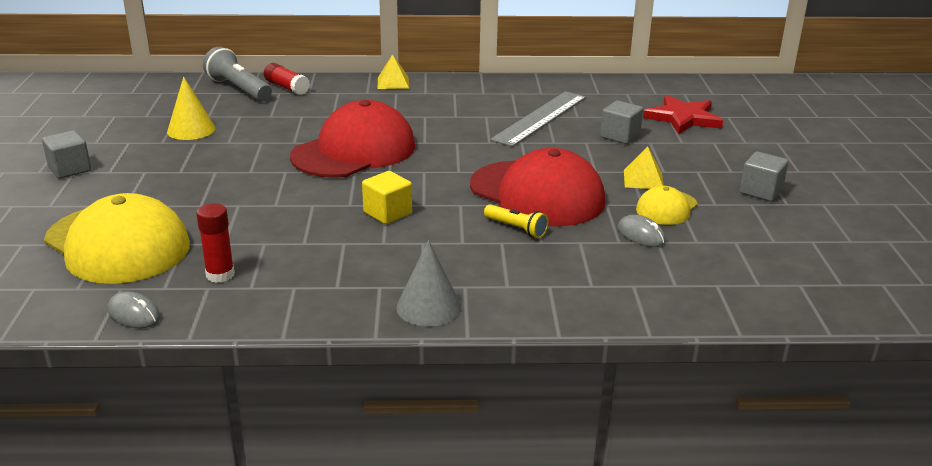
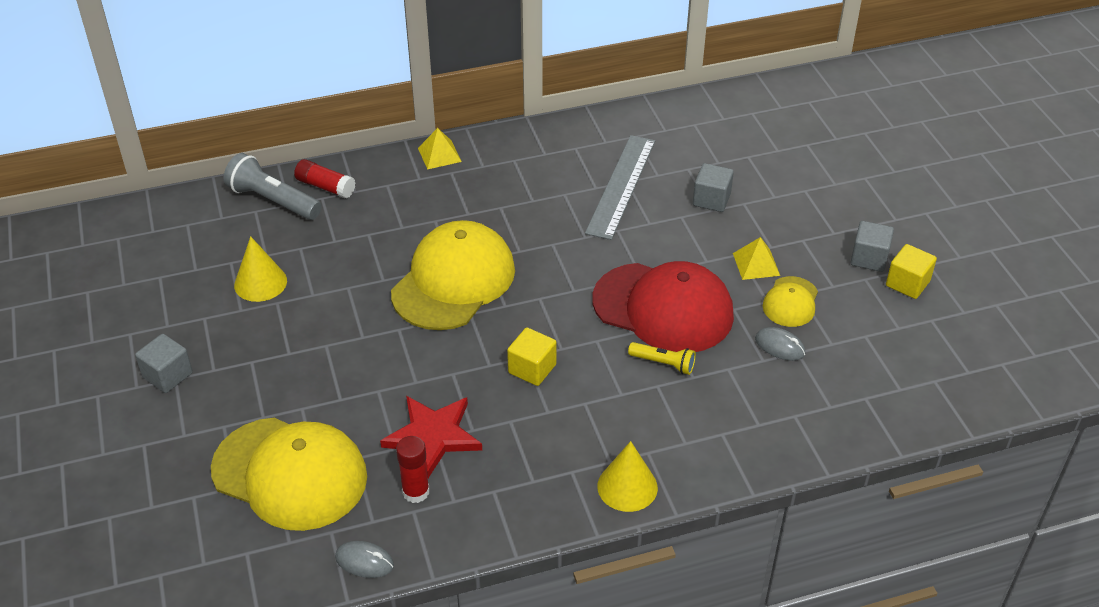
camera: 15 degrees left, 15 degrees up
red cap [290,100,415,178] -> yellow cap [391,220,515,330]
grey cone [396,240,461,327] -> yellow cone [597,441,658,512]
red star [643,95,723,134] -> red star moved to [380,396,482,478]
none -> yellow cube [886,244,937,299]

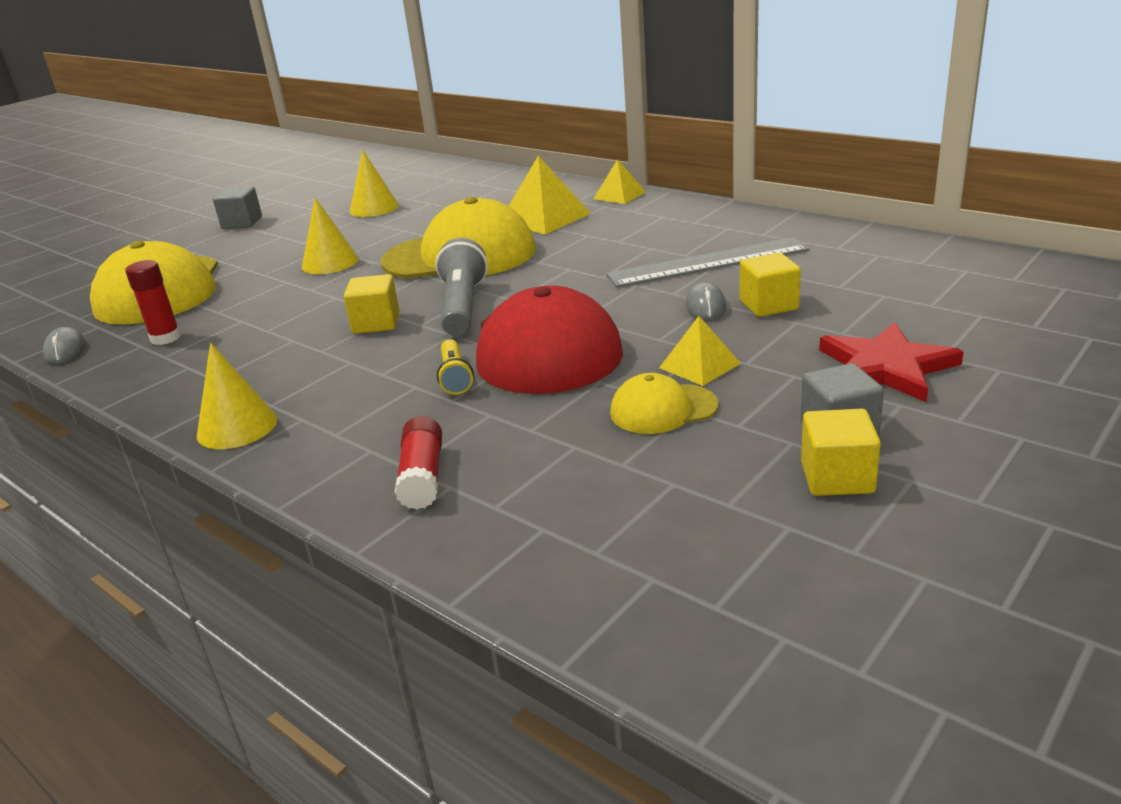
camera: 60 degrees right, 15 degrees down
grey flashlight [224,153,322,220] -> grey flashlight moved to [435,238,488,336]
red glue stick [294,159,355,198] -> red glue stick moved to [394,416,442,510]
red star [380,396,482,478] -> red star moved to [819,322,964,402]
grey cube [693,163,734,212] -> yellow cube [740,253,801,317]
grey mouse [755,327,806,361] -> grey mouse moved to [686,281,726,321]
none -> yellow cone [302,198,358,274]
none -> yellow pyramid [509,156,591,234]

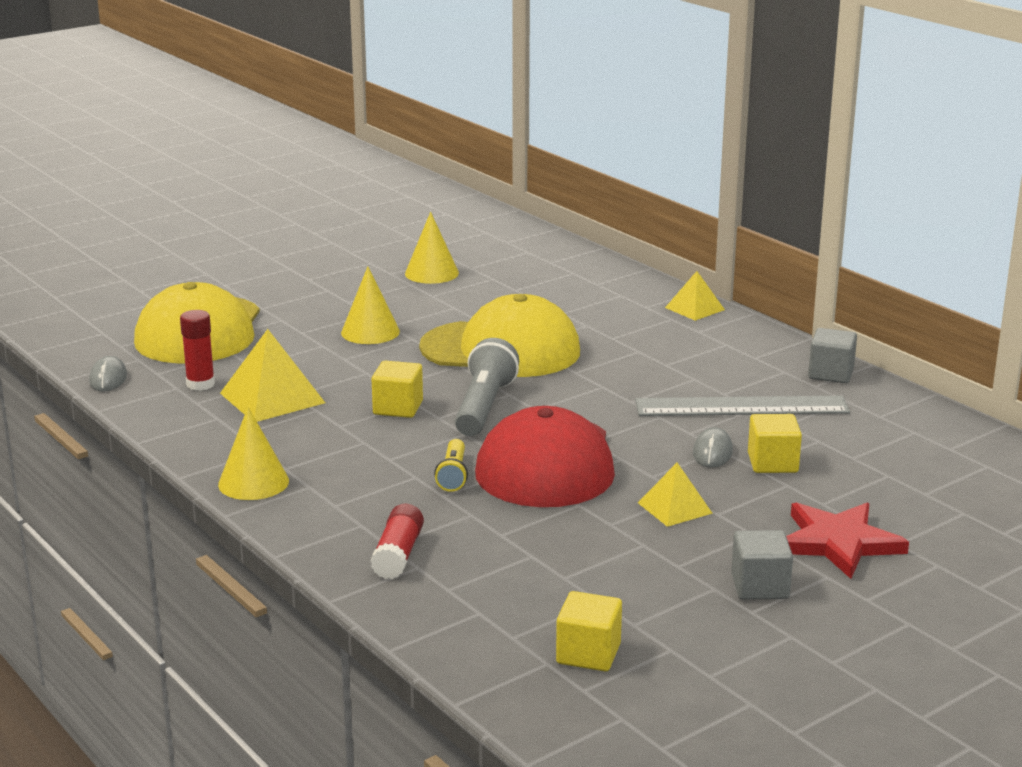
camera: 10 degrees right, 5 degrees down
grey cube [213,186,262,229] -> grey cube moved to [808,328,857,383]
yellow pyramid [509,156,591,234] -> yellow pyramid moved to [220,329,325,422]
yellow cap [610,373,719,434] -> none
yellow cube [801,409,881,496] -> yellow cube moved to [556,591,622,671]

